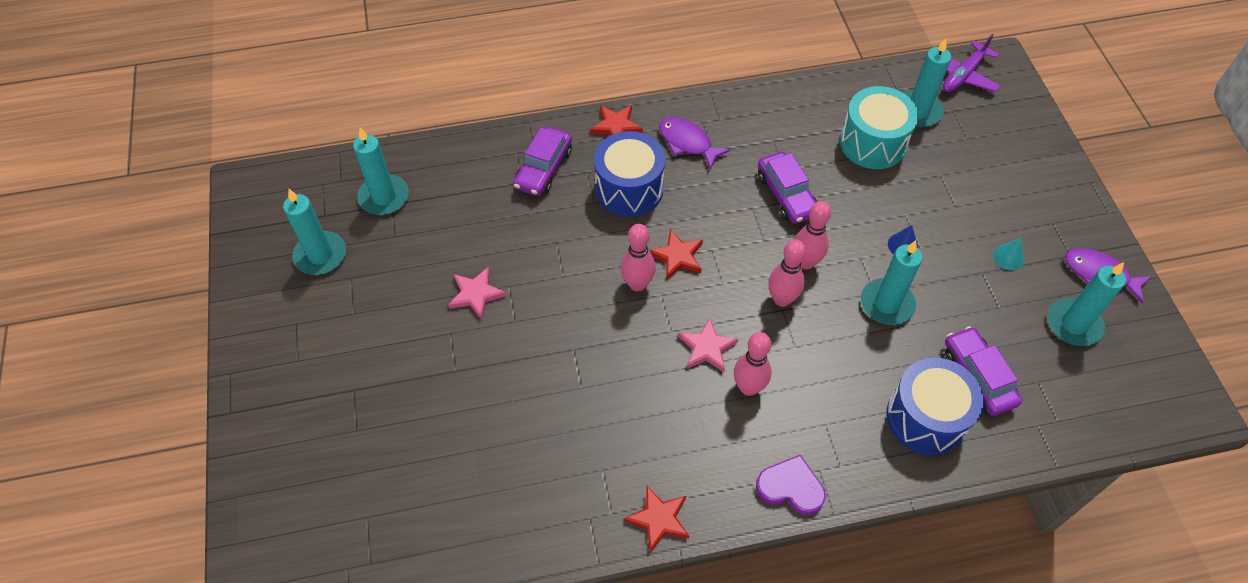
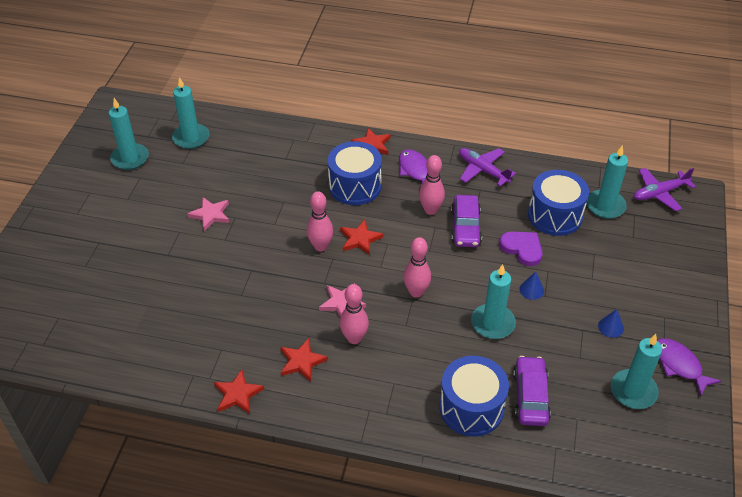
camera: 25 degrees right, 10 degrees down
purple car [513,127,572,196] -> none
purple heart [756,455,826,515] -> purple heart moved to [499,232,543,266]
pink bowling pin [795,201,831,270] -> pink bowling pin moved to [419,155,445,215]
turquoise drum [840,86,918,169] -> blue drum [528,170,589,236]
turquoise cone [993,237,1024,270] -> blue cone [598,309,624,338]
none -> red star [280,338,328,382]
none -> purple plane [459,148,516,186]

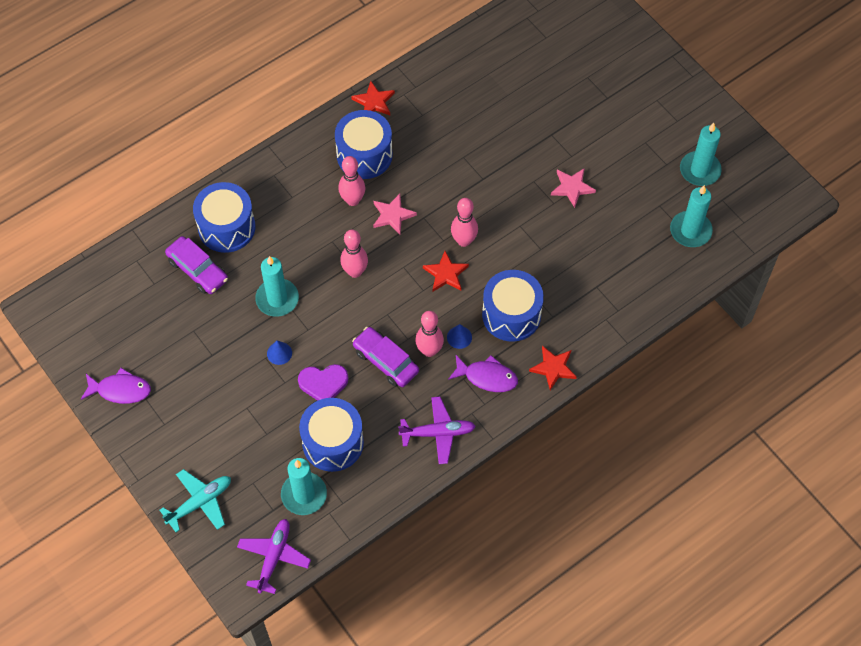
camera: 130 degrees right, 15 degrees up
red star [280,338,328,382] -> blue drum [335,110,393,179]
blue cone [598,309,624,338] -> blue cone moved to [447,324,472,349]
turquoise candle [611,334,662,409] -> none
none -> turquoise plane [160,469,231,532]

